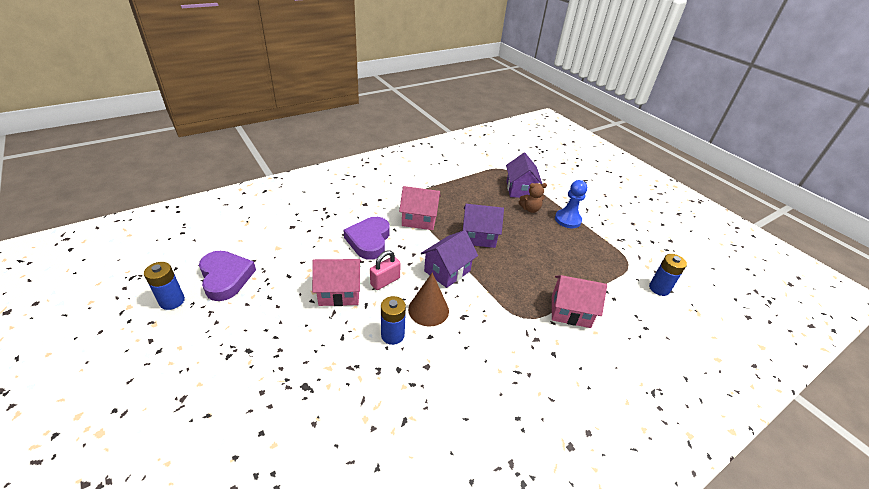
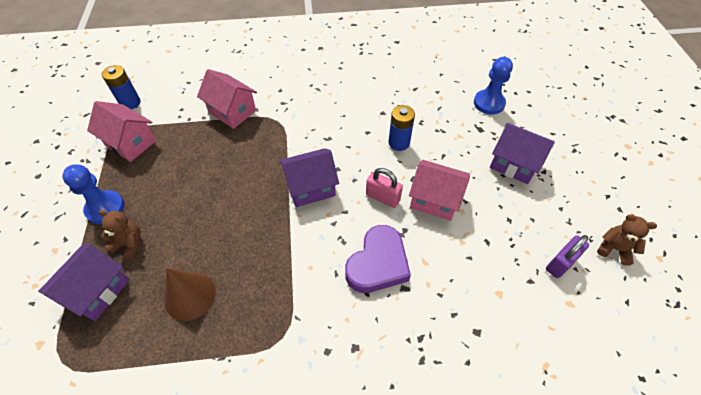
camera: 150 degrees left, 15 degrees up
blue battery [144,262,185,310] -> brown teddy bear [597,214,657,266]
purple heart [199,251,256,301] -> purple padlock [546,235,589,278]
pink padlock [370,250,401,290] -> pink padlock turned 45 degrees clockwise [366,168,403,208]
pink house [399,186,441,230] -> pink house moved to [87,101,156,162]
brown cone [408,273,449,326] -> brown cone moved to [165,269,216,321]
purple house [463,204,504,248] -> purple house moved to [490,123,555,184]
none -> blue pawn [474,57,513,115]

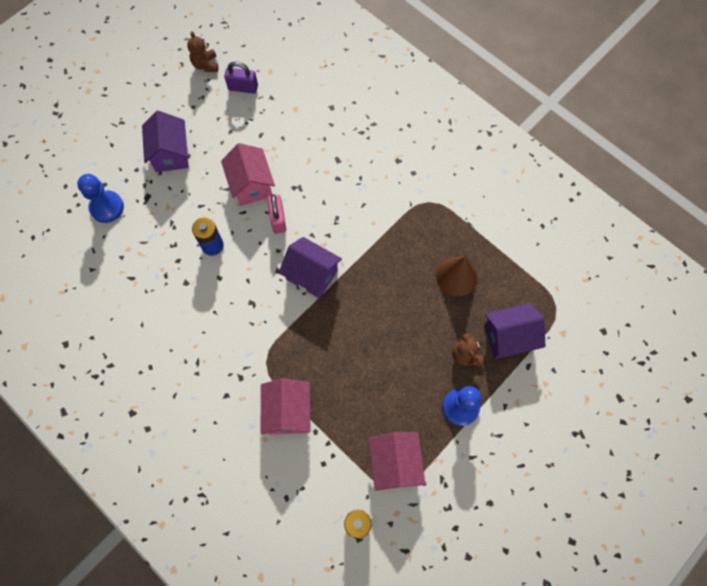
camera: 130 degrees left, 15 degrees up
purple heart [345,225,411,293] -> none

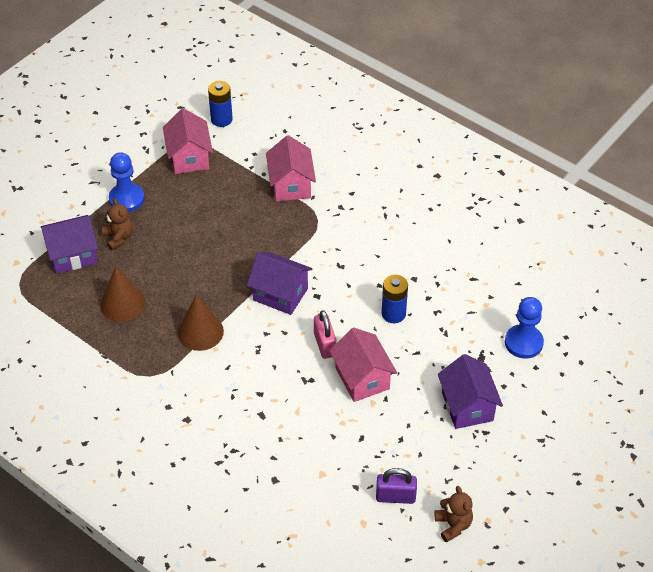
camera: 175 degrees right, 20 degrees down
none -> brown cone [178,295,224,351]

